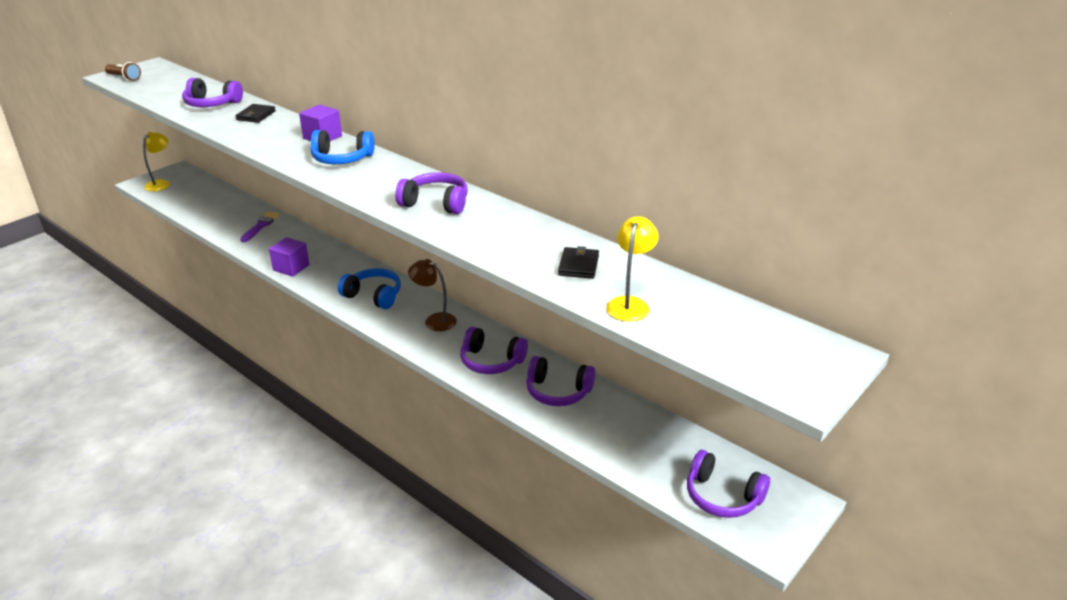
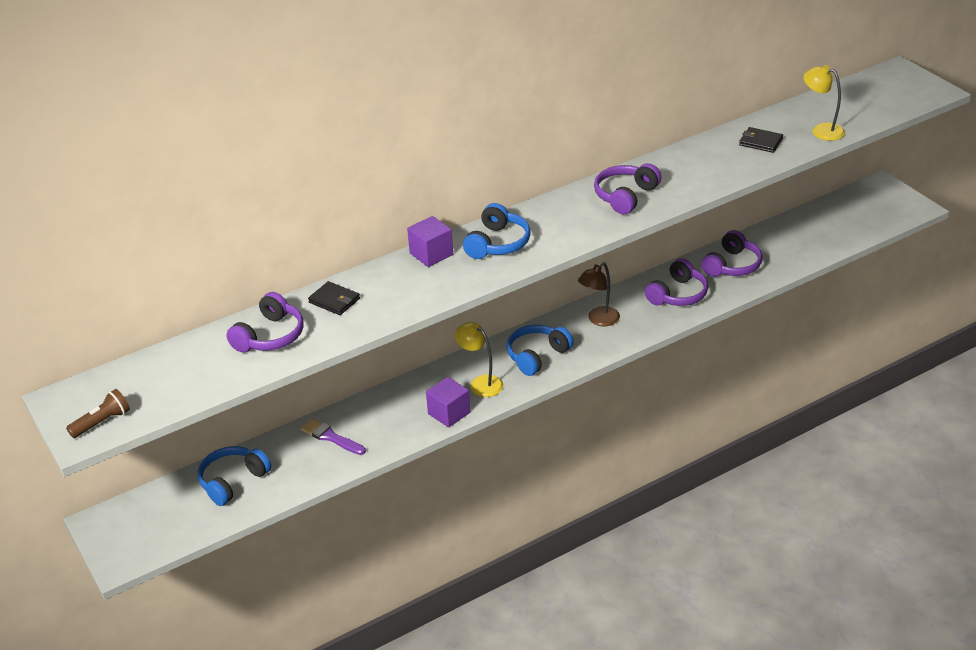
camera: 70 degrees left, 5 degrees up
yellow lamp [143,132,170,191] -> yellow lamp moved to [455,322,503,397]
purple headphones [687,450,770,518] -> none
none -> blue headphones [198,446,271,506]

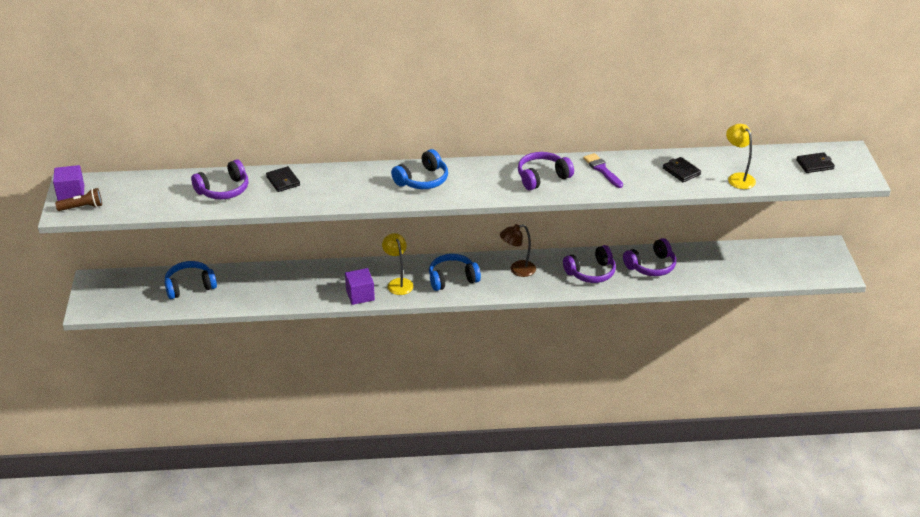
camera: 25 degrees right, 0 degrees up
purple brush [301,418,366,455] -> purple brush moved to [583,153,623,188]
purple cube [407,216,453,267] -> purple cube moved to [53,165,84,201]
none -> black wallet [796,152,835,173]

